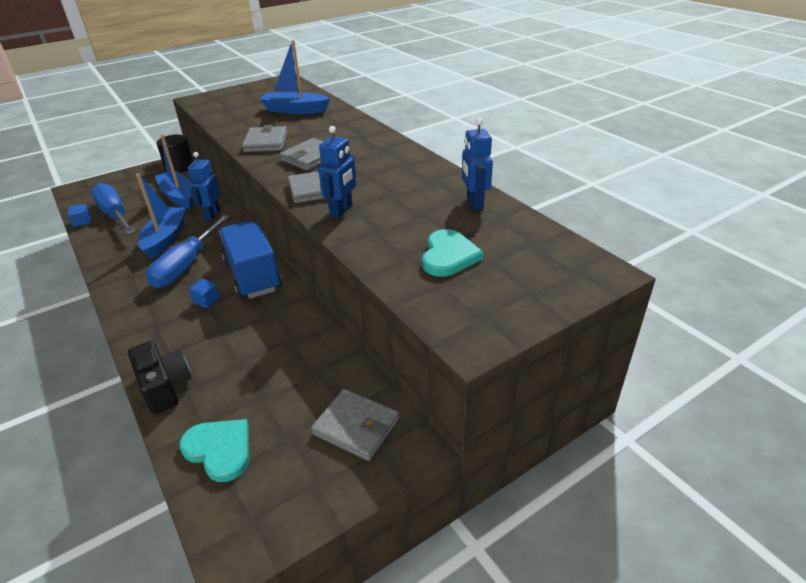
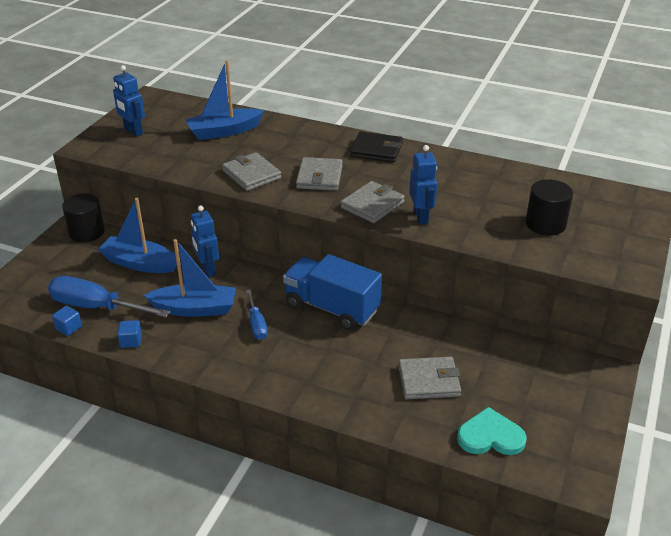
camera: 35 degrees left, 0 degrees up
black camera [128,341,192,414] -> none
blue boat [136,173,186,259] -> blue boat turned 120 degrees clockwise [144,239,236,317]
blue screwdriver [146,215,230,288] -> blue screwdriver [246,290,268,340], size x0.55
blue cube [189,279,220,308] -> blue cube moved to [117,320,142,348]
grey wallet [311,389,399,461] -> grey wallet moved to [398,357,461,399]
turquoise heart [422,229,484,277] -> black cylinder [526,179,573,236]
blue robot [462,118,493,210] -> blue robot moved to [113,65,145,136]
none -> black wallet [350,131,403,162]

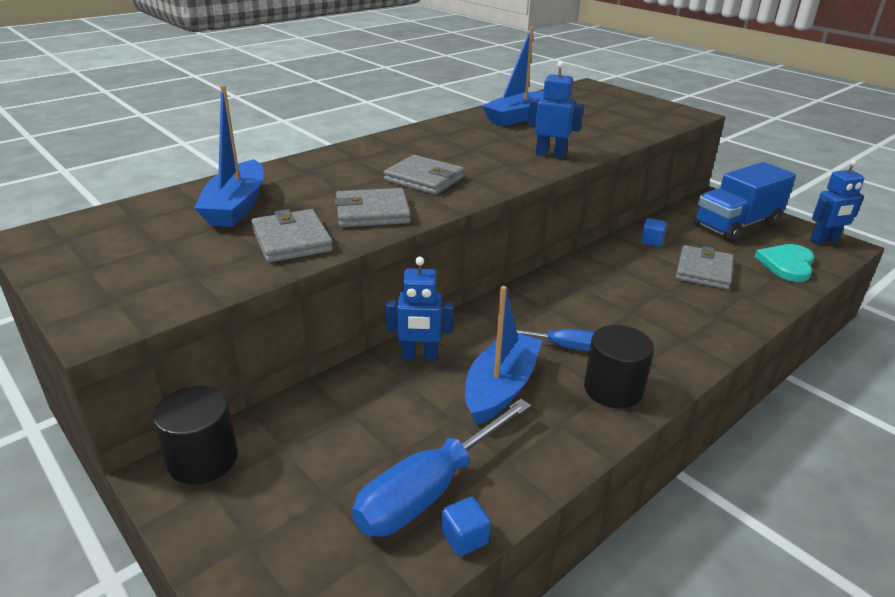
camera: 65 degrees left, 5 degrees down
blue boat [98,198,177,273] -> blue boat moved to [482,27,544,127]
blue robot [113,65,145,136] -> blue robot moved to [810,159,864,244]
blue cube [117,320,142,348] -> blue cube moved to [641,218,667,247]
blue truck [283,254,382,330] -> blue truck moved to [694,162,796,242]
grey wallet [341,181,405,223] -> grey wallet moved to [251,209,333,263]
black wallet [350,131,403,162] -> none
black cylinder [526,179,573,236] -> black cylinder moved to [584,325,654,408]

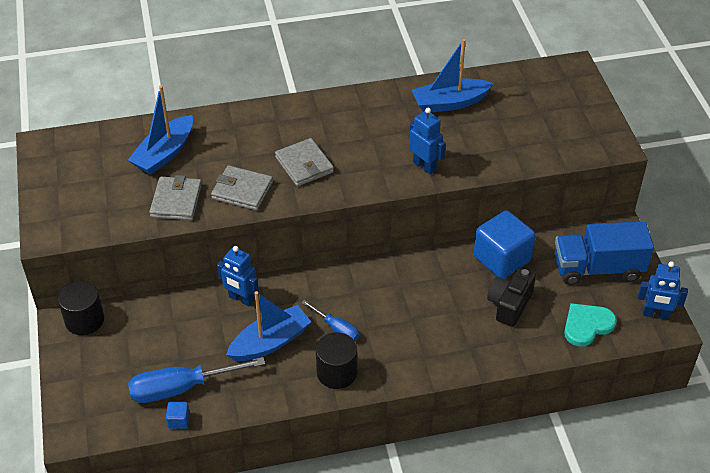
camera: 30 degrees right, 15 degrees up
blue cube [641,218,667,247] -> blue cube [474,210,536,279], size x2.40
grey wallet [676,245,734,290] -> black camera [487,268,536,327]

